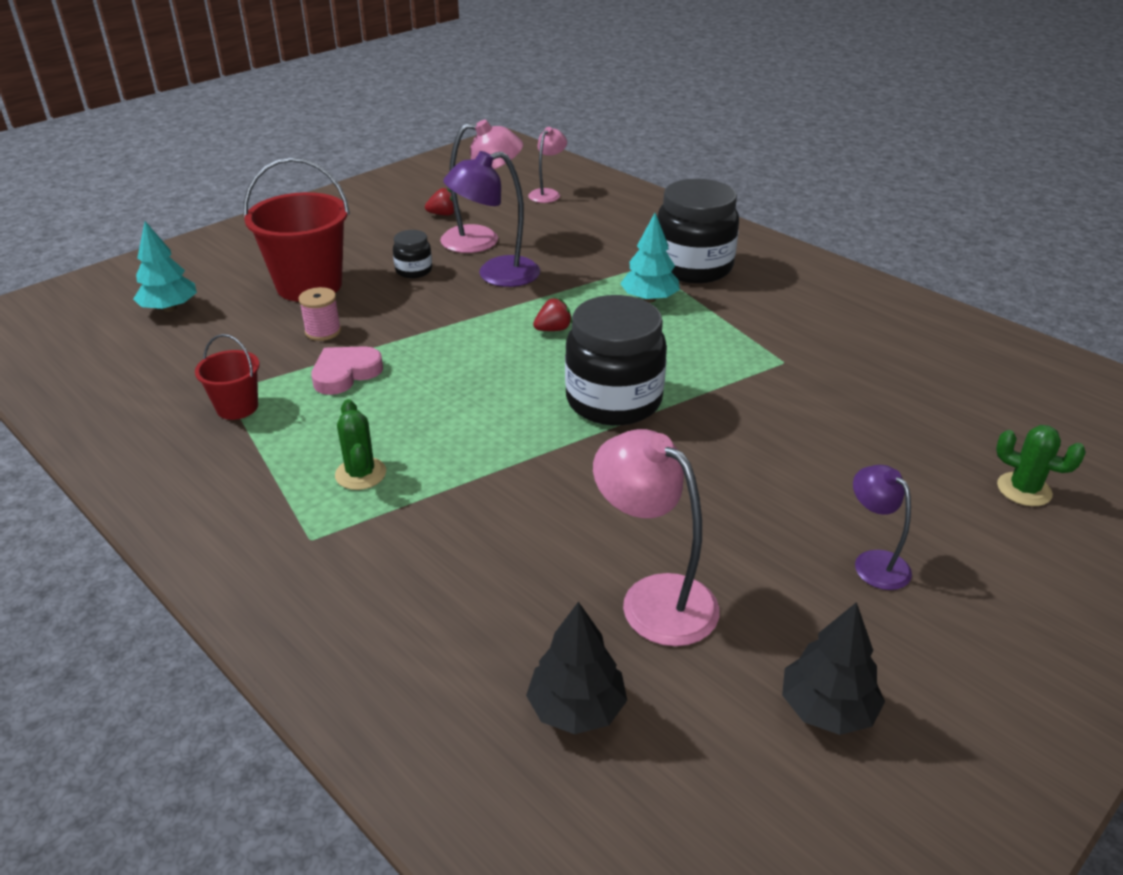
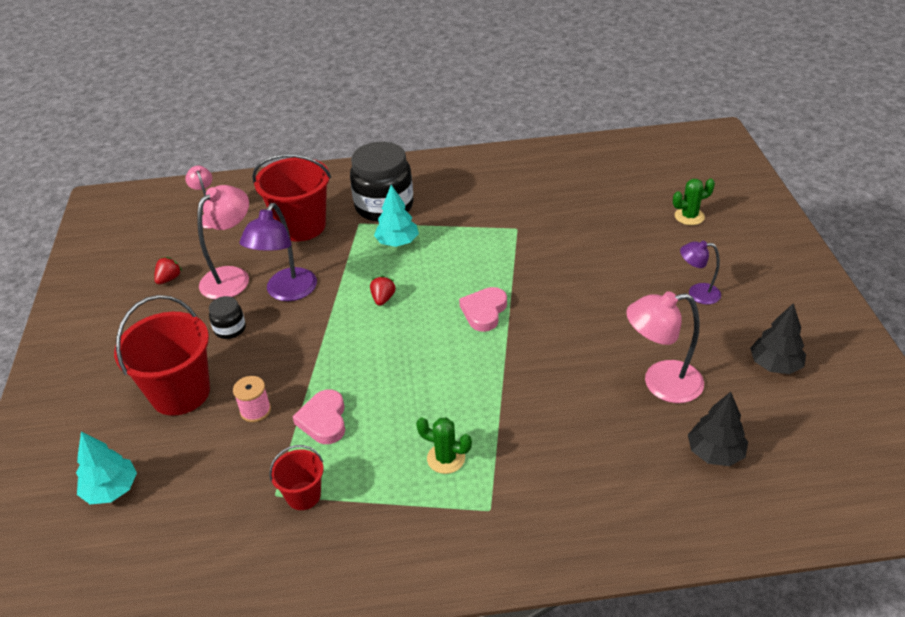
camera: 50 degrees left, 5 degrees up
black jar [565,295,667,426] -> pink heart [459,287,507,332]
none -> red bucket [252,154,331,241]

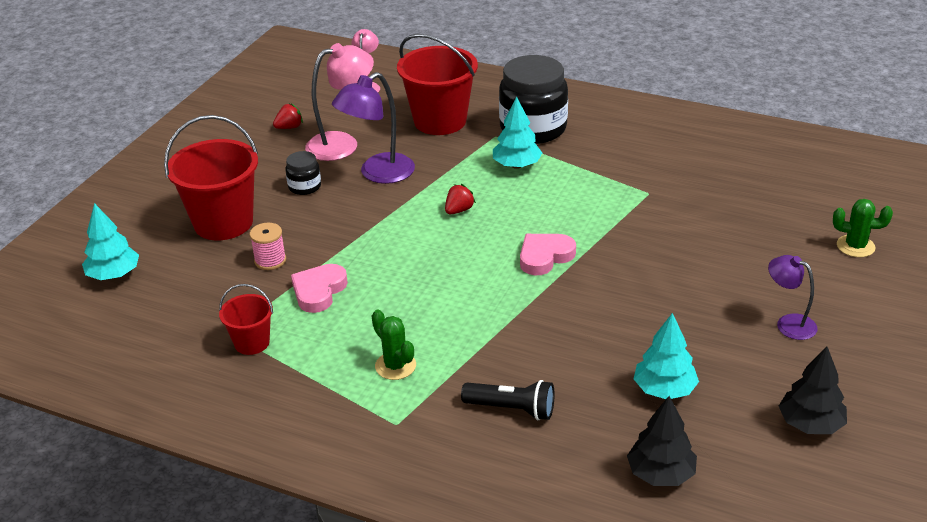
camera: 30 degrees right, 5 degrees down
pink lamp [626,291,704,403] -> turquoise tree [634,313,699,399]
none -> black flashlight [461,380,554,420]

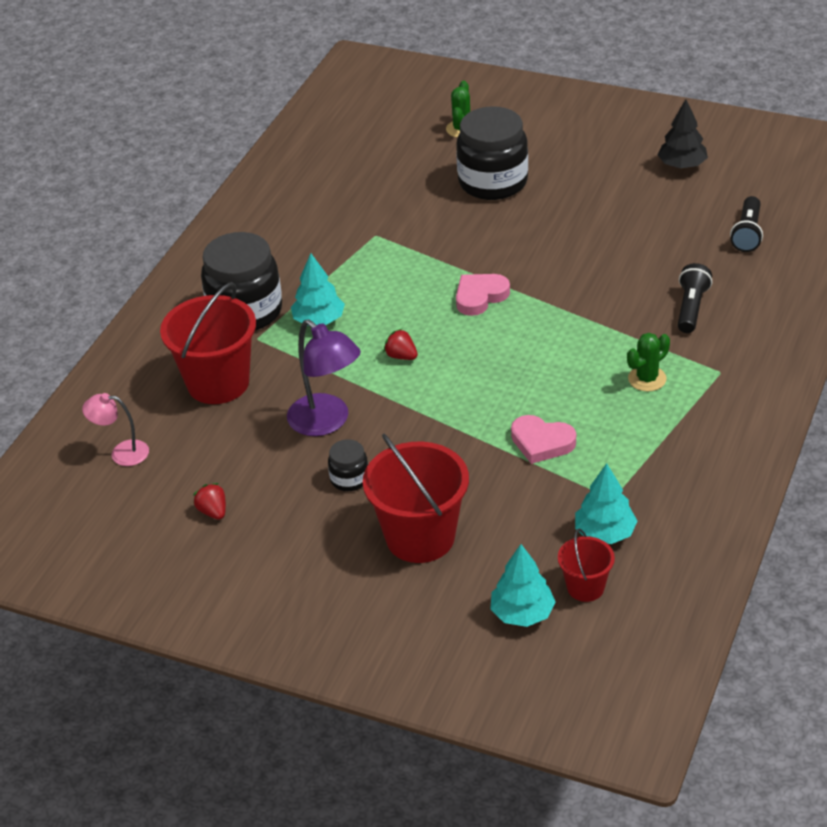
camera: 90 degrees left, 5 degrees up
red bucket [219,284,273,355] -> red bucket moved to [558,529,615,602]
pink spool [250,223,286,270] -> none
pink lamp [305,43,374,161] -> none
pink heart [520,234,576,275] -> pink heart turned 90 degrees clockwise [456,274,510,316]
black tree [627,396,697,486] -> black flashlight [730,196,763,252]
turquoise tree [634,313,699,399] -> turquoise tree moved to [575,463,637,544]
purple lamp [768,255,818,340] -> none
none -> black jar [456,106,528,200]

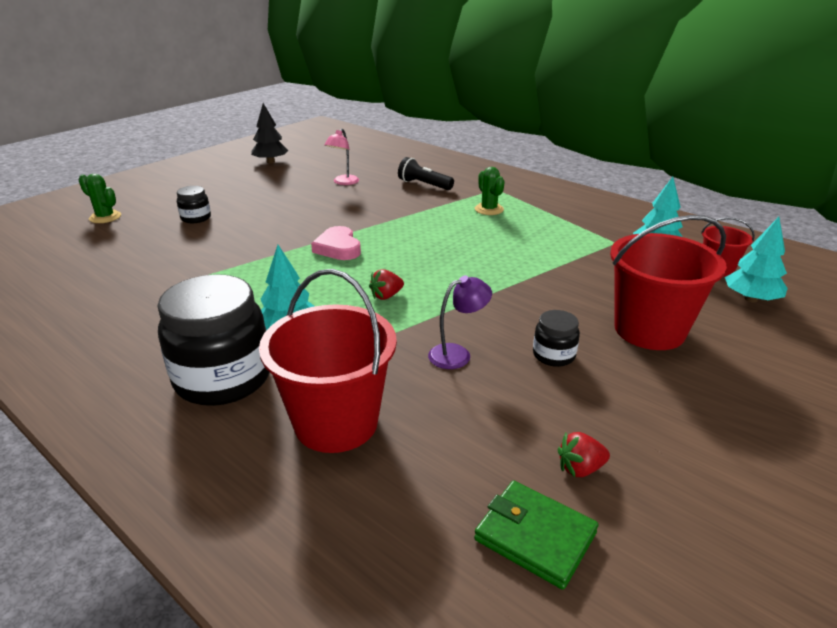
camera: 75 degrees left, 10 degrees down
pink lamp [82,393,149,466] -> pink lamp moved to [325,129,359,185]
purple lamp [287,319,361,436] -> purple lamp [428,276,492,369], size x0.60
black jar [456,106,528,200] -> black jar [177,186,211,223], size x0.47
pink heart [511,415,576,464] -> none
black flashlight [730,196,763,252] -> none
none -> green wallet [474,480,598,590]

